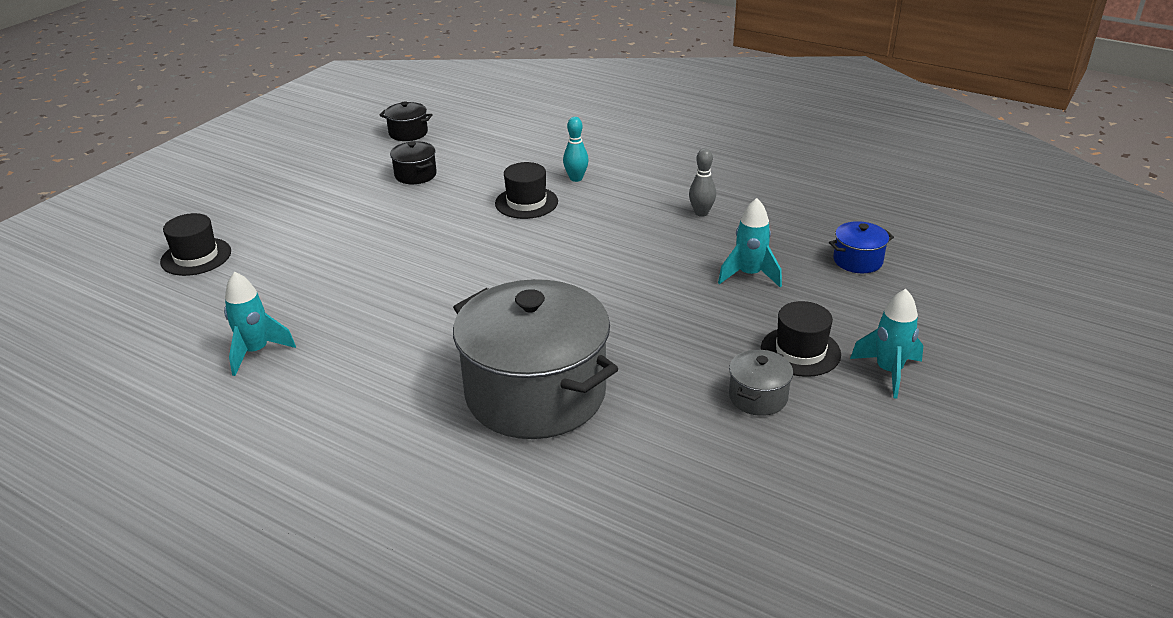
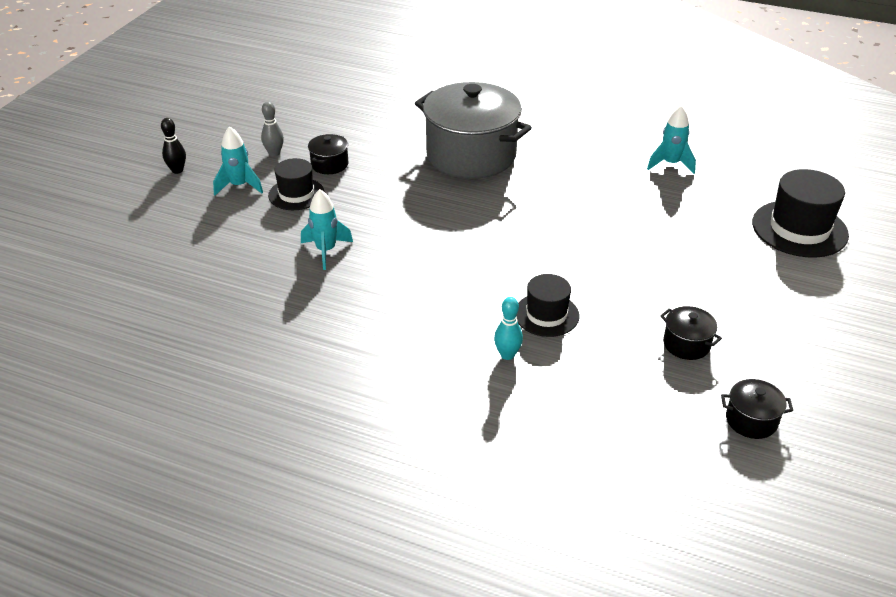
camera: 170 degrees right, 5 degrees up
black hat [160,213,231,276] -> black hat [752,169,849,258], size x1.59
grey bowling pin [689,148,716,217] -> grey bowling pin moved to [261,102,284,157]
grey pot [729,350,793,416] -> black pot [308,134,349,174]
blue pot [829,221,894,273] -> none
none -> black bowling pin [161,118,186,174]

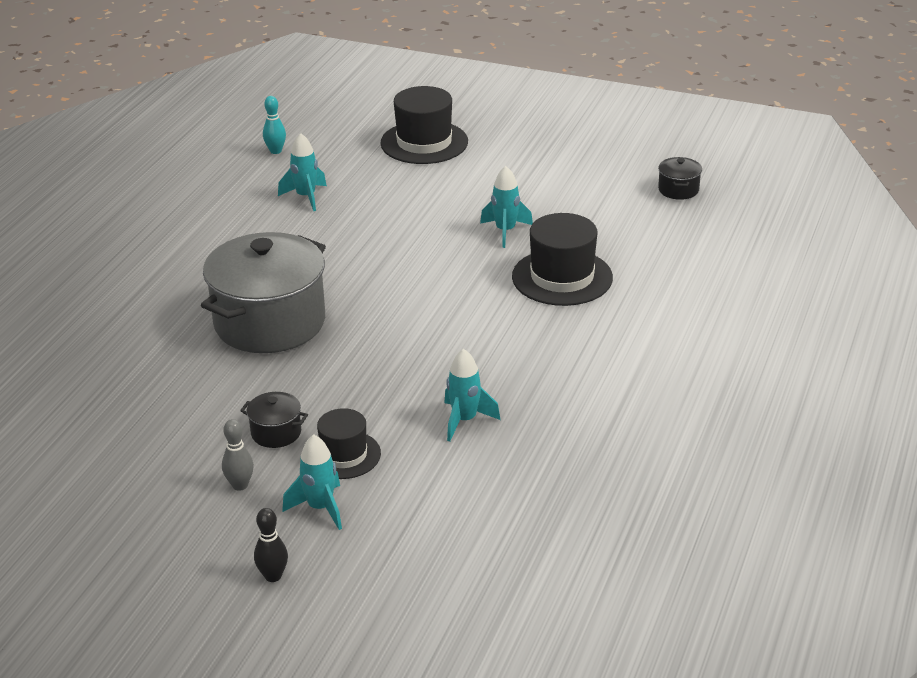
camera: 90 degrees left, 5 degrees down
turquoise bowling pin [494,297,523,360] -> turquoise bowling pin moved to [263,96,286,154]
black hat [516,274,580,337] -> black hat [512,213,613,306], size x1.59
black pot [660,306,722,360] -> none
none -> turquoise rocket [480,166,533,248]

